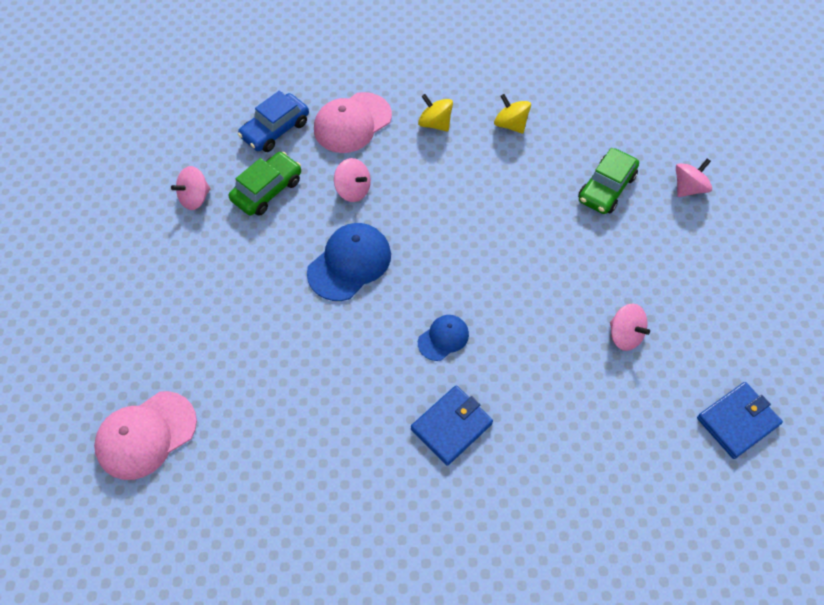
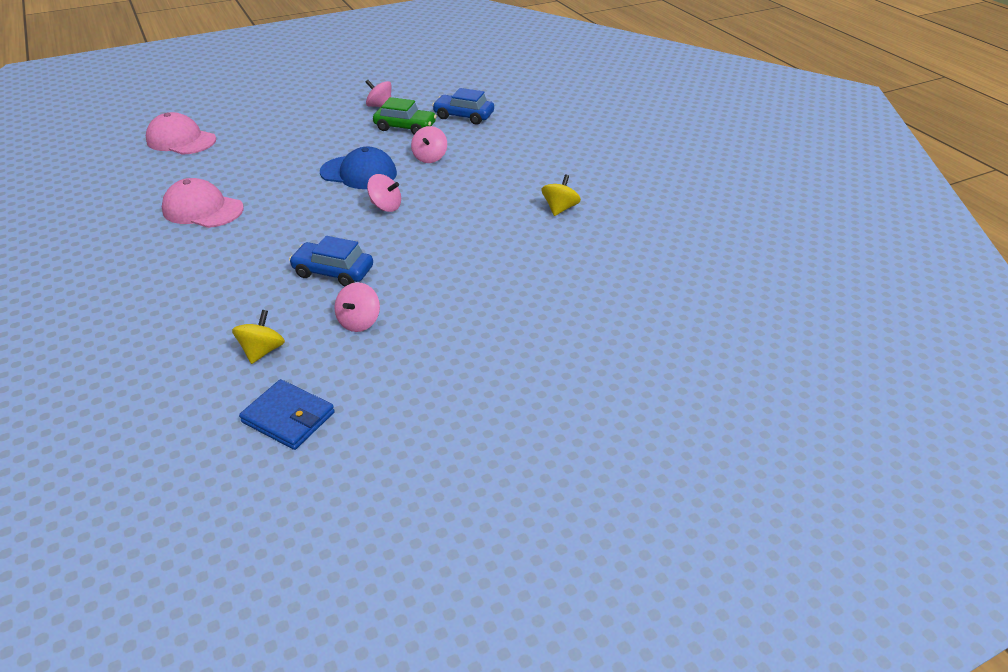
camera: 65 degrees right, 20 degrees down
pink cap [314,92,392,153] -> pink cap moved to [162,178,244,228]
blue wallet [411,385,493,466] -> none
yellow spinning top [418,94,453,132] -> yellow spinning top moved to [232,310,285,364]
blue cap [418,315,469,361] -> none
green car [578,148,639,214] -> none
pink spinning top [676,158,712,197] -> pink spinning top moved to [367,174,401,212]
none -> blue car [289,236,373,287]

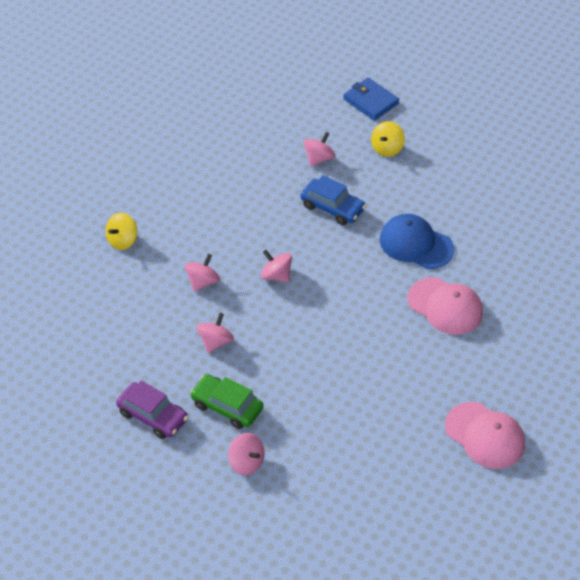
camera: 165 degrees left, 10 degrees up
blue cap [320,147,397,189] -> blue cap moved to [380,214,454,269]
blue car [432,88,494,125] -> purple car [116,380,188,439]
none -> pink spinning top [185,254,220,292]

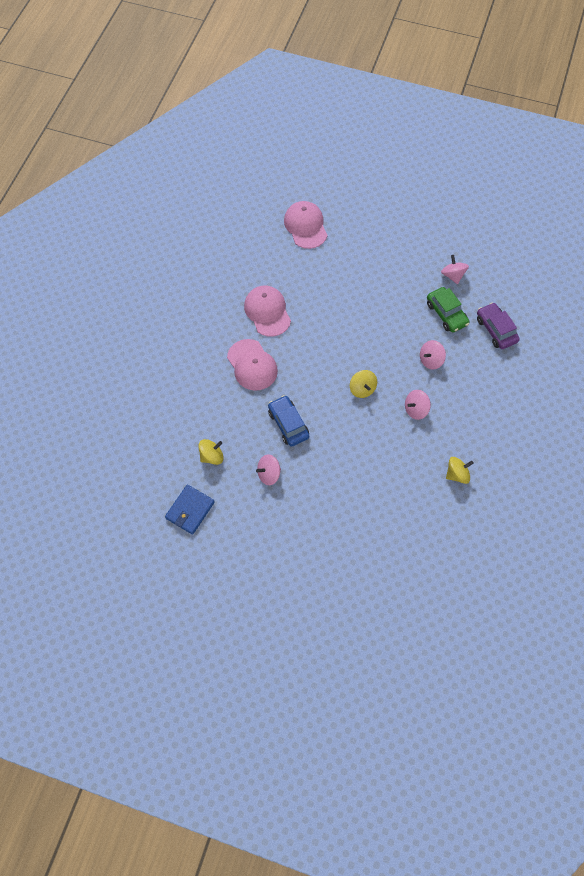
camera: 150 degrees left, 15 degrees up
pink spinning top [261,250,292,283] -> yellow spinning top [350,370,377,398]
blue wallet [343,78,399,121] -> blue wallet turned 45 degrees clockwise [165,485,215,534]
blue cap [380,214,454,269] -> pink cap [227,339,278,391]

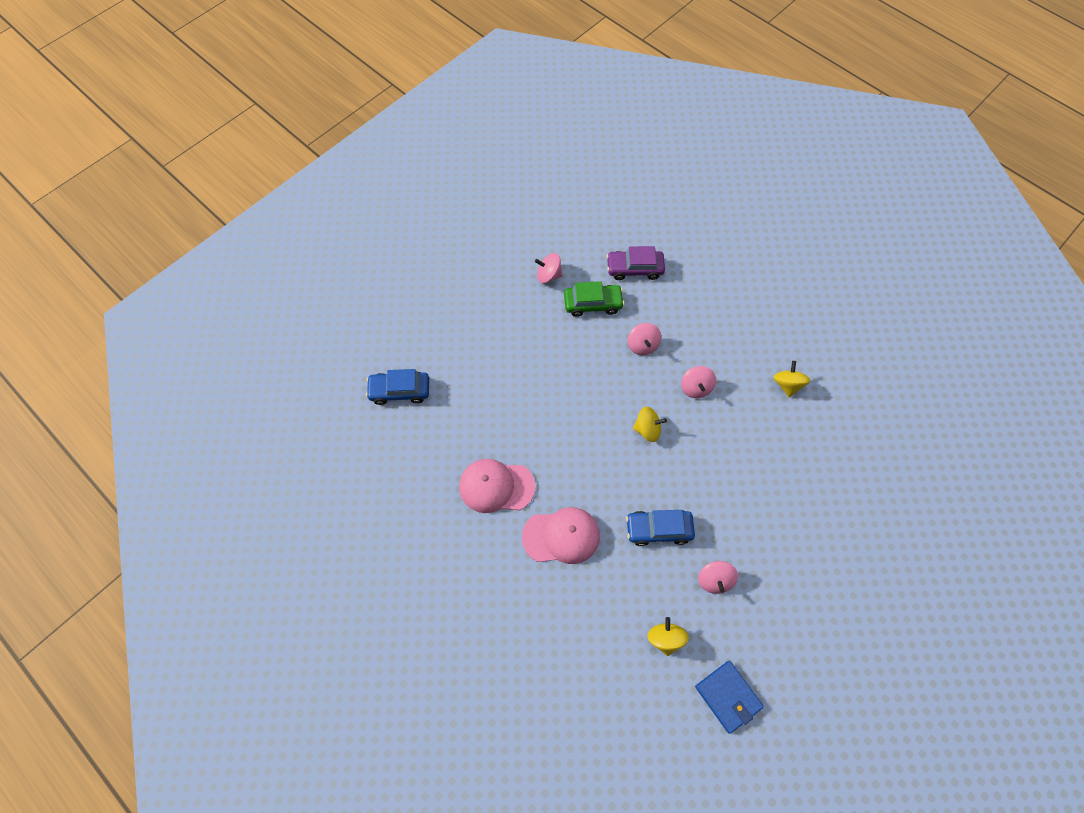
camera: 65 degrees left, 0 degrees up
pink cap [284,201,327,249] -> blue car [366,369,429,405]

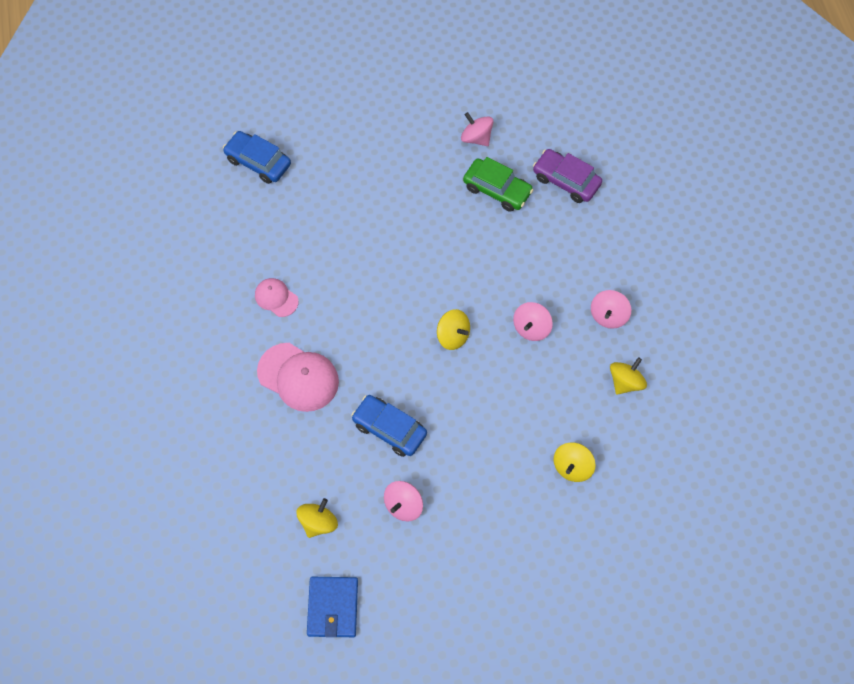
camera: 35 degrees right, 0 degrees up
pink cap [459,459,535,513] -> pink cap [255,278,299,317], size x0.57
pink spinning top [628,323,661,355] -> pink spinning top moved to [591,290,631,329]
none -> yellow spinning top [554,443,596,482]

